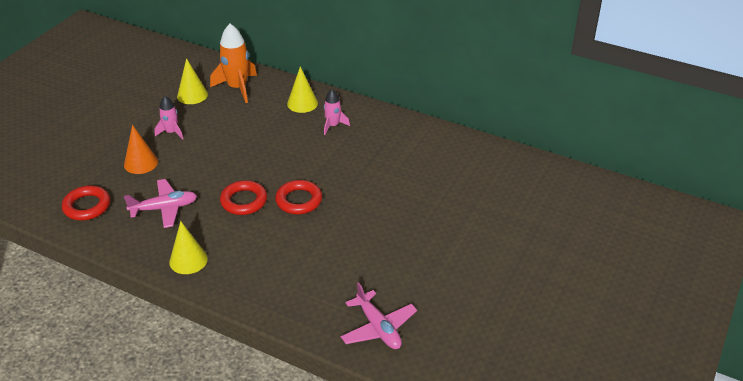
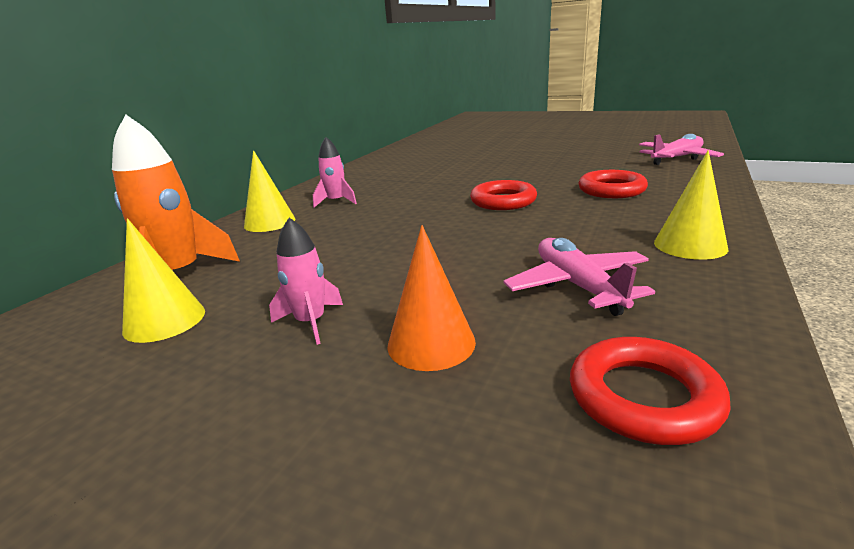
camera: 90 degrees left, 15 degrees down
red ring [220,180,267,215] -> red ring moved to [578,170,648,198]

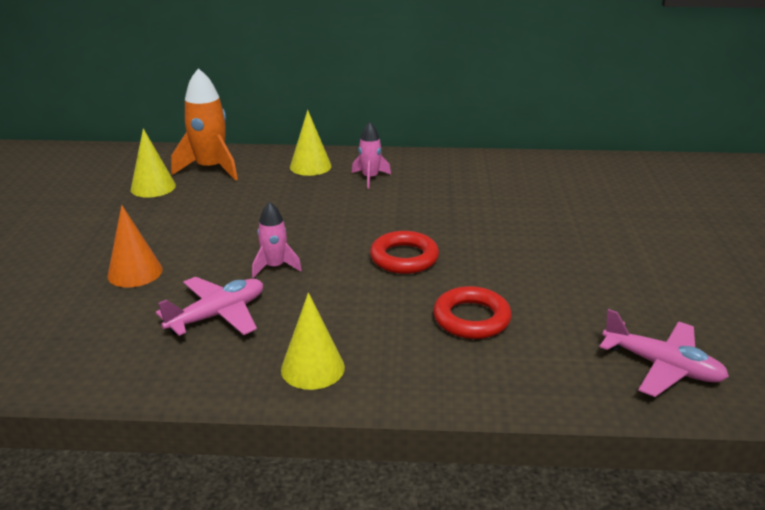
camera: 65 degrees right, 5 degrees up
pink rocket [269,218,343,345] -> pink rocket moved to [252,202,302,278]
red ring [570,337,731,445] -> none

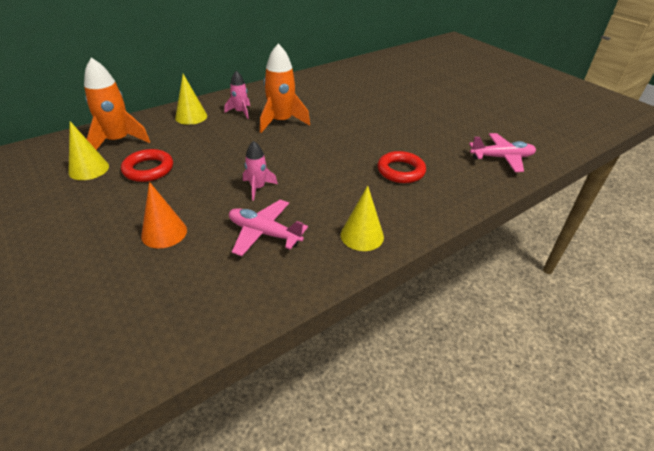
camera: 40 degrees left, 10 degrees up
pink plane [156,277,263,336] -> pink plane turned 75 degrees counterclockwise [229,200,308,256]
red ring [370,231,439,274] -> red ring moved to [121,149,173,182]
none -> orange rocket [260,44,310,133]

